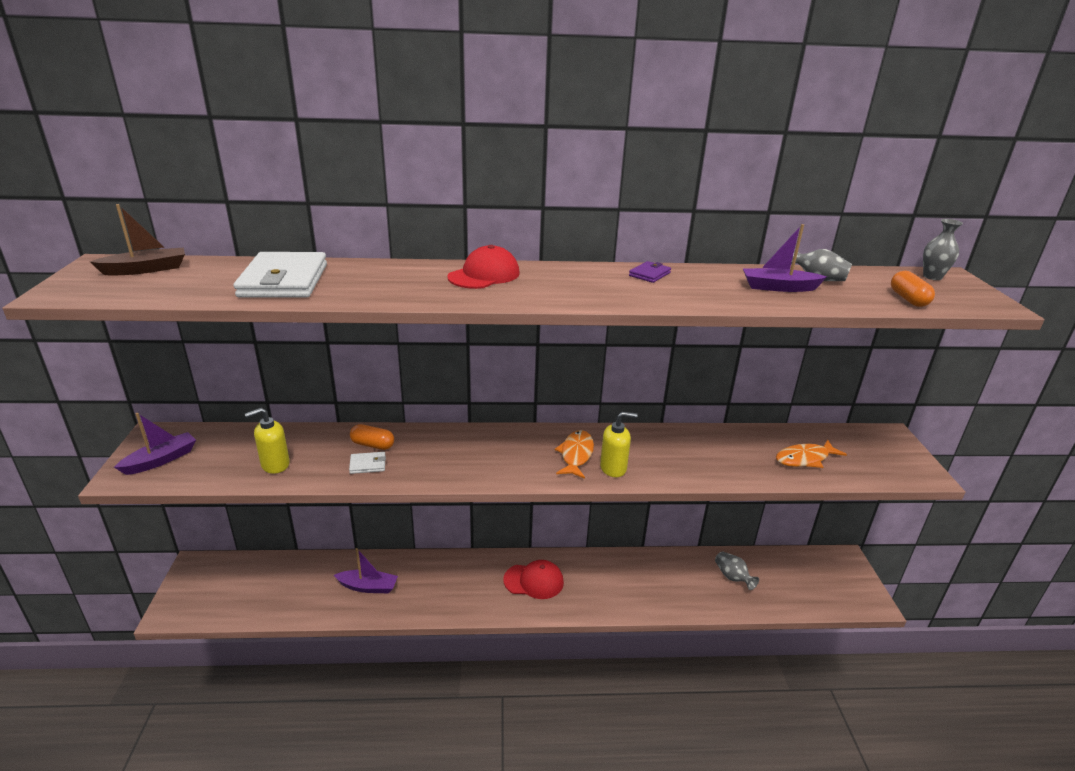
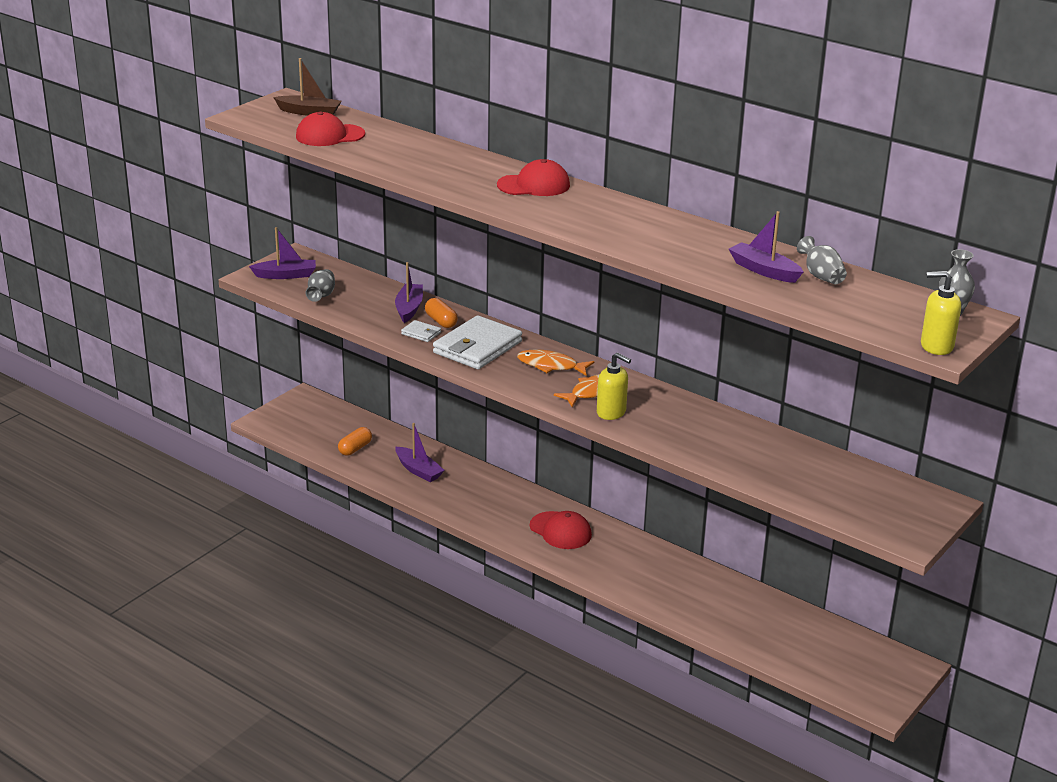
camera: 40 degrees right, 0 degrees up
white wallet [234,252,327,298] -> white wallet moved to [433,315,522,369]
yellow soap dispenser [245,408,290,474] -> yellow soap dispenser moved to [921,271,961,355]
purple wallet [629,261,671,283] -> none
grey vase [715,552,759,590] -> grey vase moved to [306,269,335,302]
orange fish [776,440,847,468] -> orange fish moved to [517,349,594,376]
orange capsule [891,271,935,307] -> orange capsule moved to [338,427,372,456]
none -> red cap [296,112,365,146]
none -> purple boat [395,262,423,323]

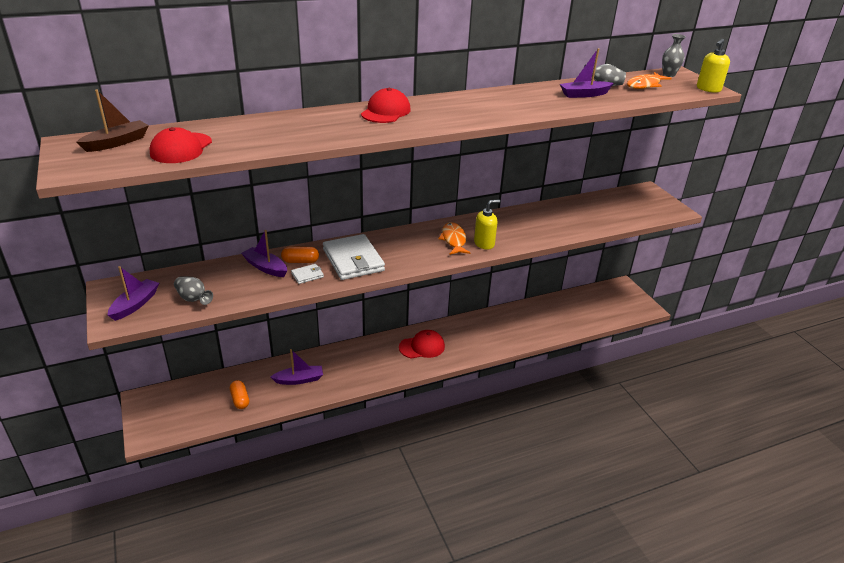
camera: 60 degrees left, 5 degrees up
orange fish [517,349,594,376] -> orange fish moved to [627,72,672,89]

